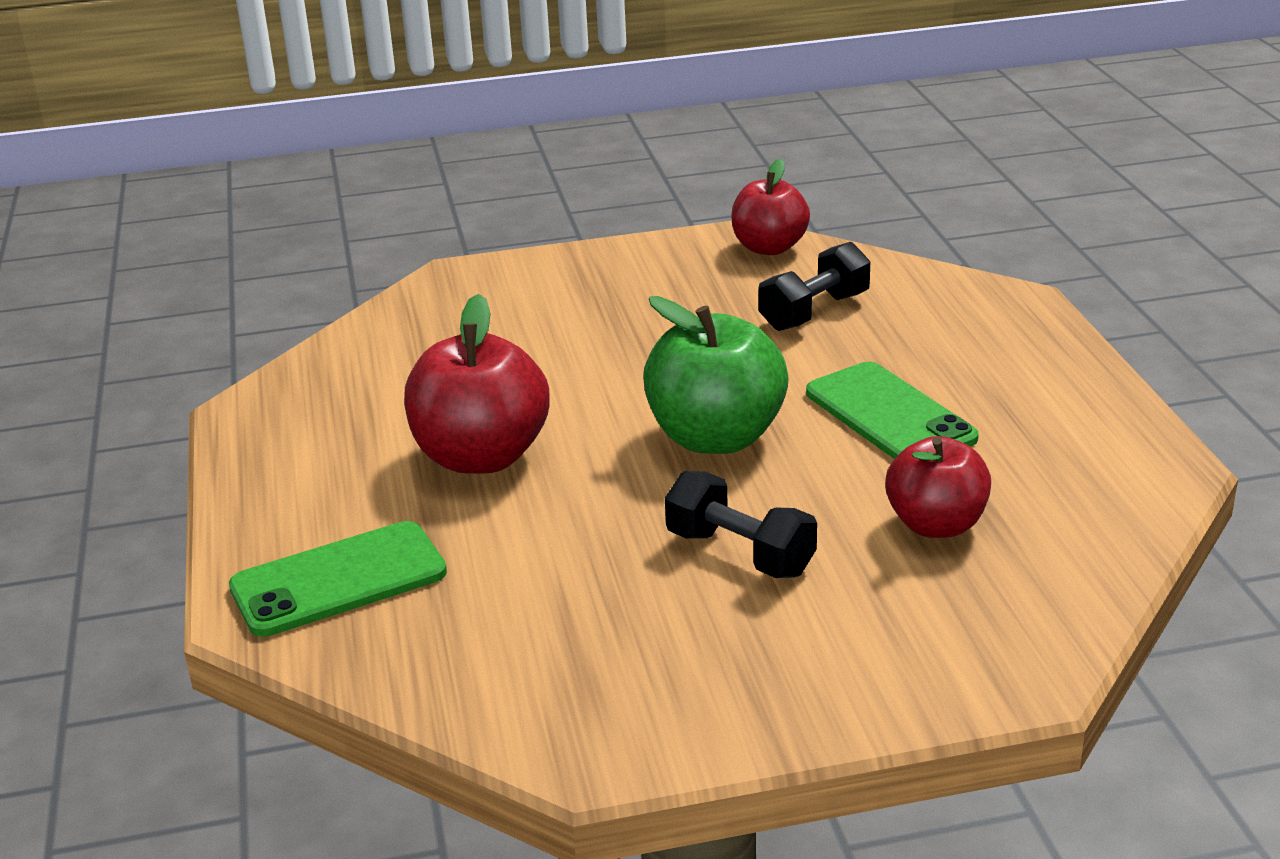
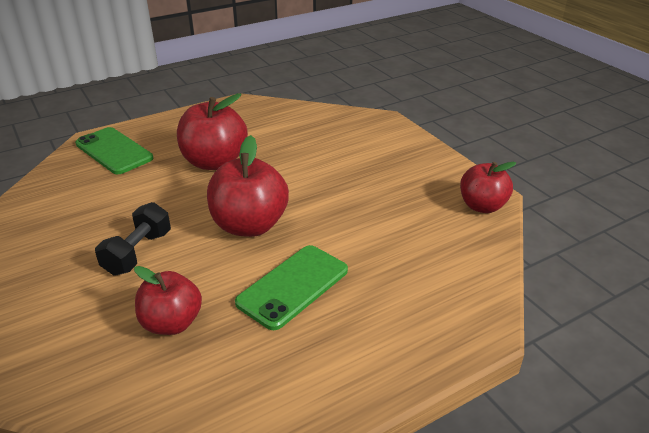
camera: 70 degrees right, 5 degrees up
green apple [643,296,788,454] -> red apple [207,135,289,237]
black dumbbell [758,242,870,331] -> none

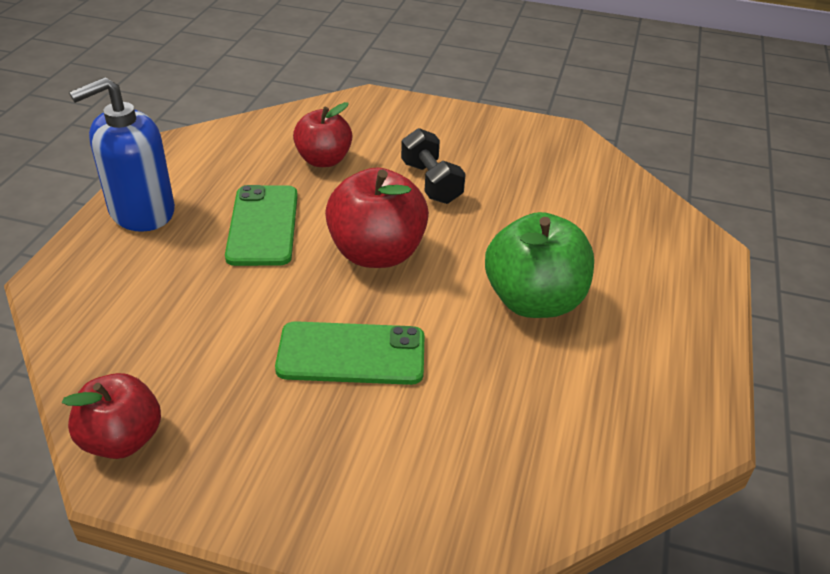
camera: 135 degrees right, 5 degrees up
green phone [75,127,153,174] -> green phone moved to [275,321,425,385]
red apple [177,93,248,170] -> green apple [485,212,594,318]
none -> blue soap dispenser [69,77,175,232]

